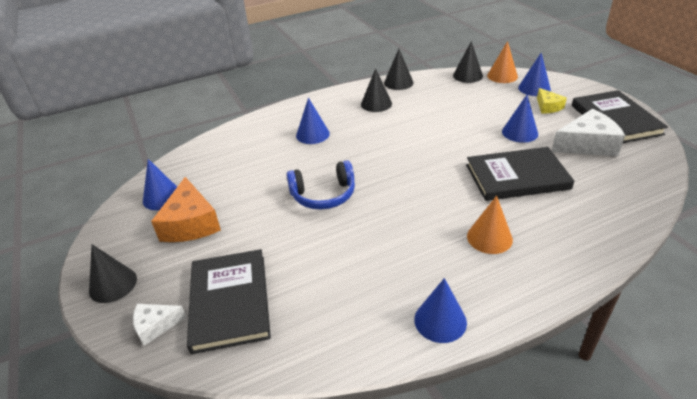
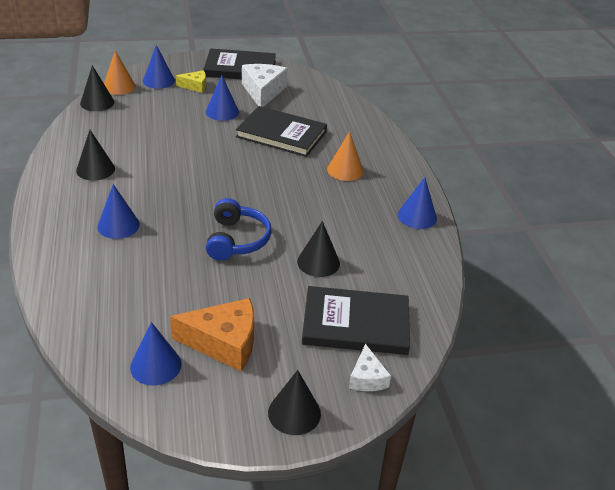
camera: 80 degrees left, 0 degrees up
black cone [384,49,414,90] -> black cone moved to [297,221,340,277]
black book [466,147,574,201] -> black book turned 75 degrees counterclockwise [236,106,327,157]

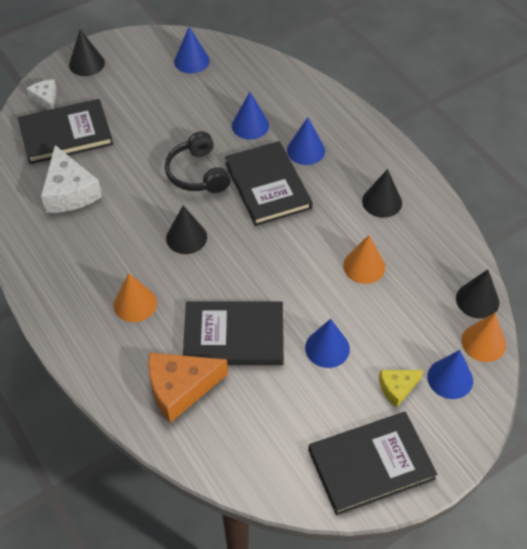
camera: 160 degrees right, 15 degrees up
orange cheese [170,298,254,371] -> orange cheese moved to [148,352,228,423]
blue headphones [206,198,272,261] -> black headphones [165,131,230,193]
white cheese [242,64,288,107] -> white cheese moved to [41,145,102,213]
black cone [297,221,340,277] -> black cone moved to [166,206,207,254]
blue cone [398,177,437,229] -> blue cone moved to [232,92,269,139]
none -> black book [225,141,313,226]
none -> orange cone [343,235,385,284]

